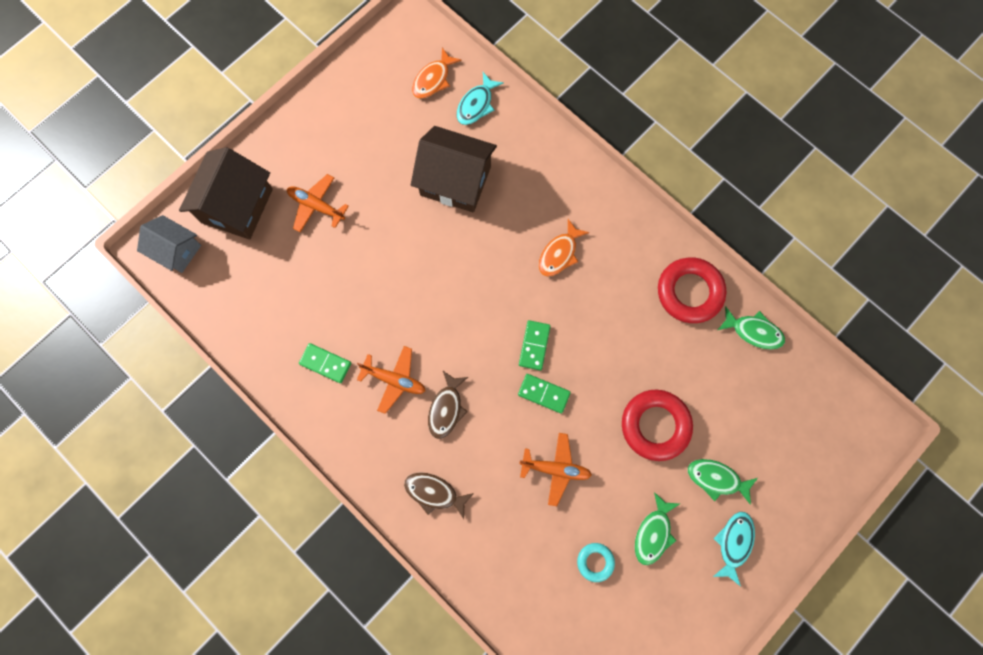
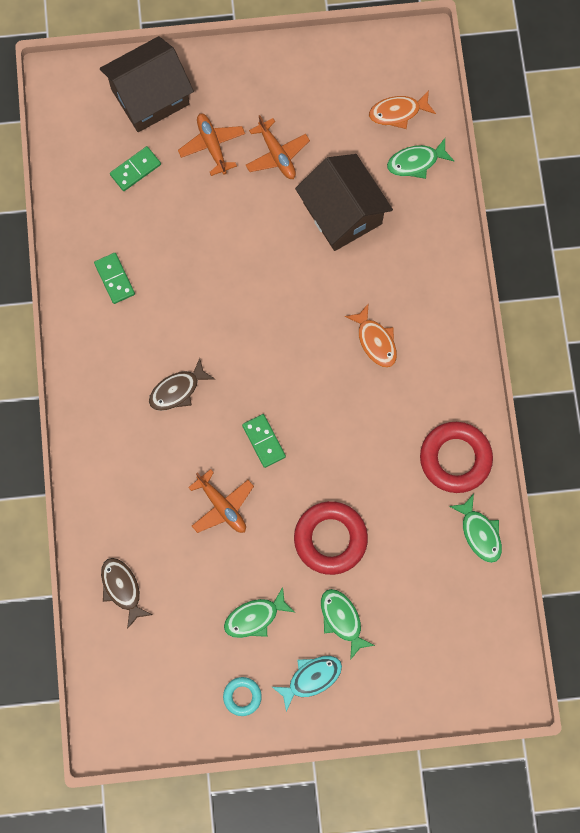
camera: 40 degrees right, 0 degrees up
grey house [137,215,201,273] -> none
orange plane [357,346,425,414] -> orange plane moved to [246,115,310,179]
brown fish [404,472,474,519] -> brown fish moved to [101,558,152,629]
turquoise fish [457,72,504,125] -> green fish [387,138,454,179]
green domino [519,320,551,370] -> green domino moved to [110,146,161,191]
orange fish [538,219,589,277] -> orange fish turned 105 degrees counterclockwise [345,304,397,368]
turquoise ring [577,543,615,582] -> turquoise ring moved to [223,677,262,716]

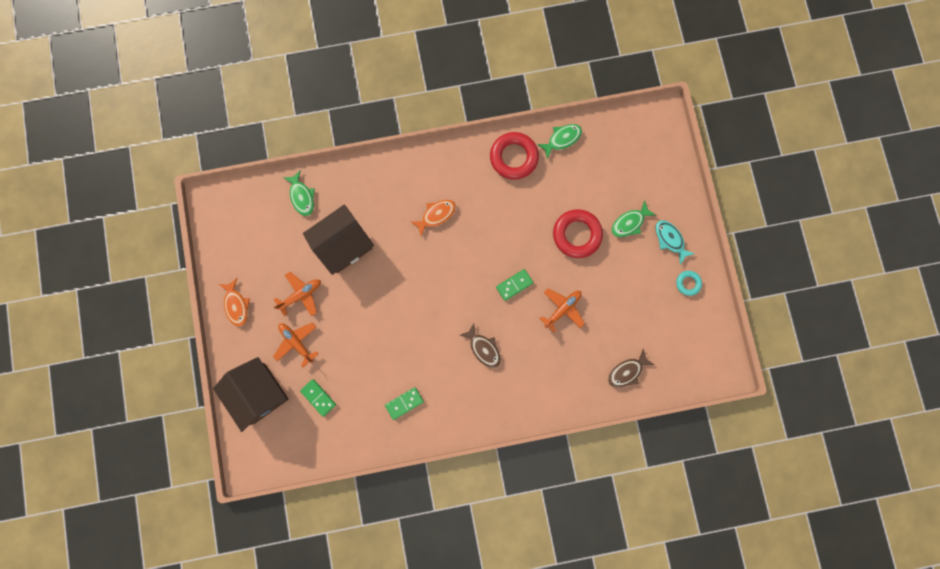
camera: 95 degrees left, 5 degrees up
orange plane [178,113,245,176] -> orange plane turned 75 degrees clockwise [273,322,319,367]
green fish [224,587,295,638] -> none
orange fish [369,90,436,129] -> orange fish moved to [219,278,250,327]

